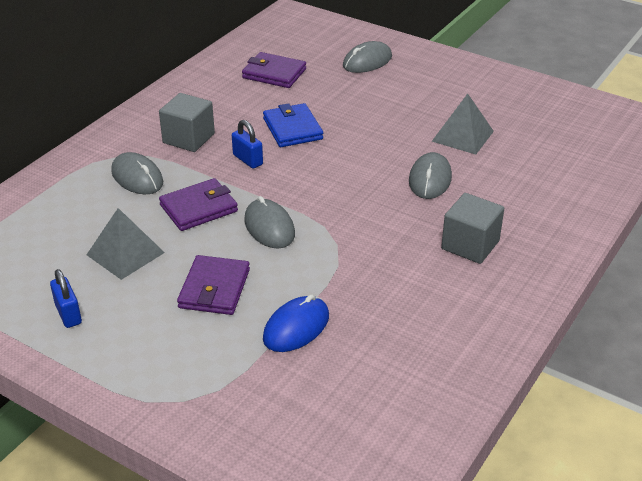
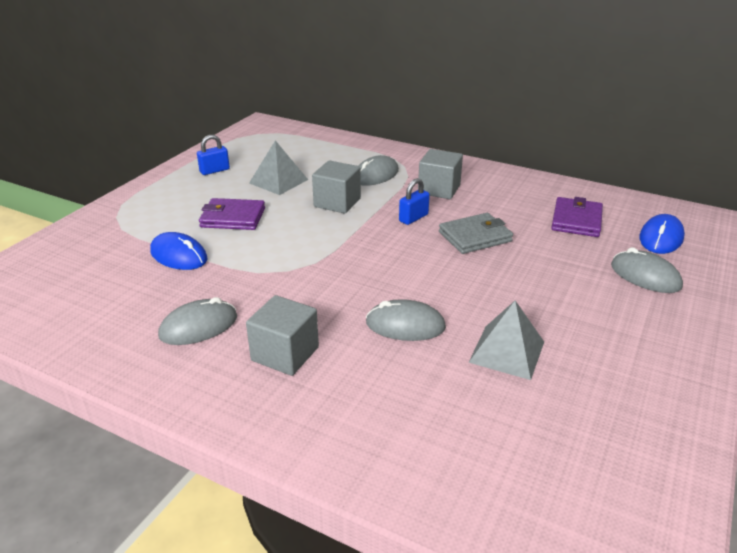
camera: 85 degrees right, 5 degrees down
purple wallet [159,178,238,231] -> grey cube [312,160,361,214]
grey mouse [244,196,295,249] -> grey mouse moved to [158,297,237,345]
blue wallet [263,103,323,147] -> grey wallet [439,213,513,254]
none -> blue mouse [639,214,685,254]

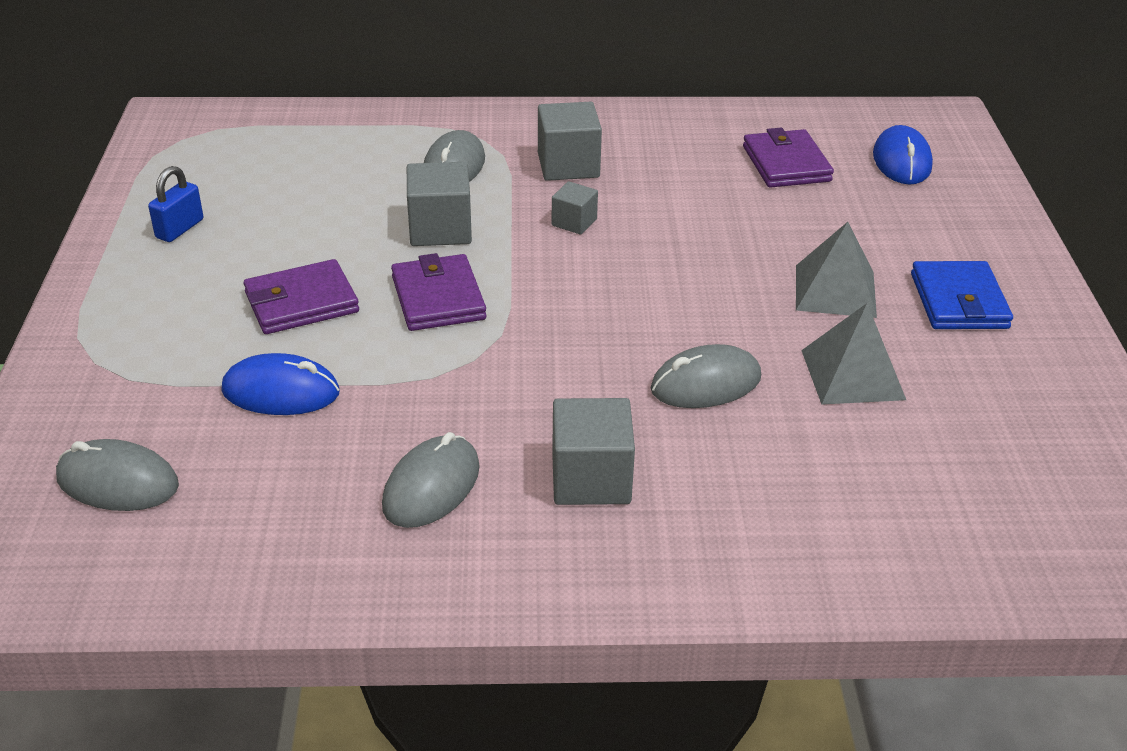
camera: 30 degrees left, 5 degrees up
grey pyramid [249,140,308,195] -> grey pyramid moved to [796,222,877,318]
blue padlock [399,178,430,225] -> grey cube [551,181,598,235]
grey wallet [439,213,513,254] -> none
grey mouse [611,247,683,293] -> grey mouse moved to [56,439,179,511]
none -> purple wallet [391,253,487,331]
none -> blue wallet [911,261,1013,329]

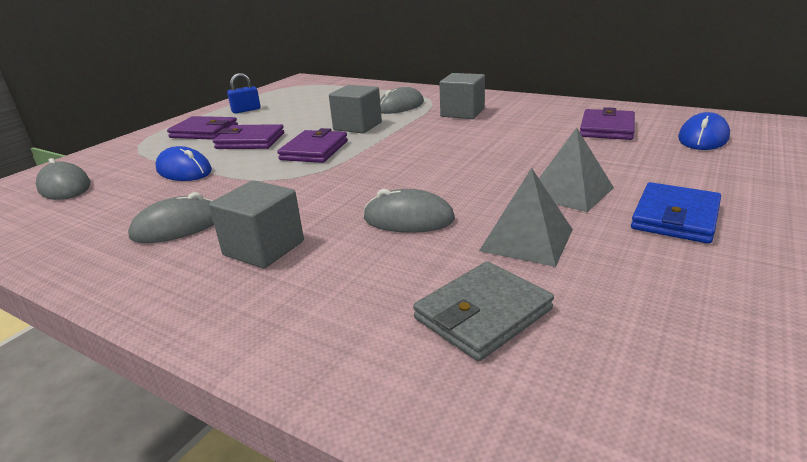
camera: 35 degrees right, 10 degrees down
grey cube [551,181,598,235] -> none
none -> purple wallet [167,116,238,140]
none -> grey wallet [413,261,554,361]

